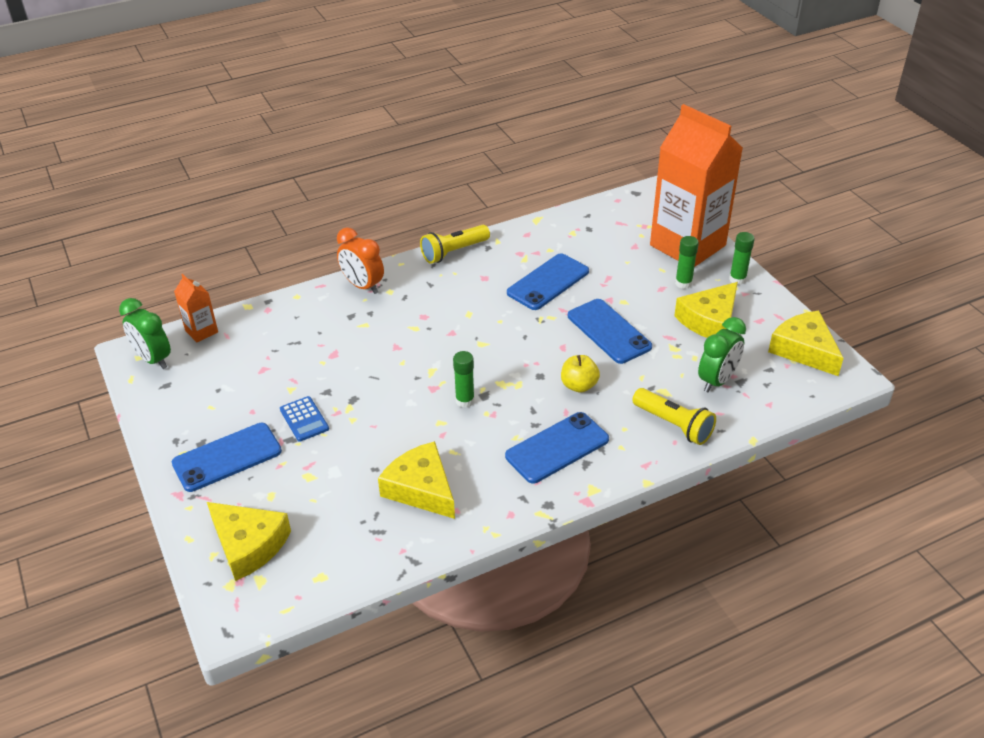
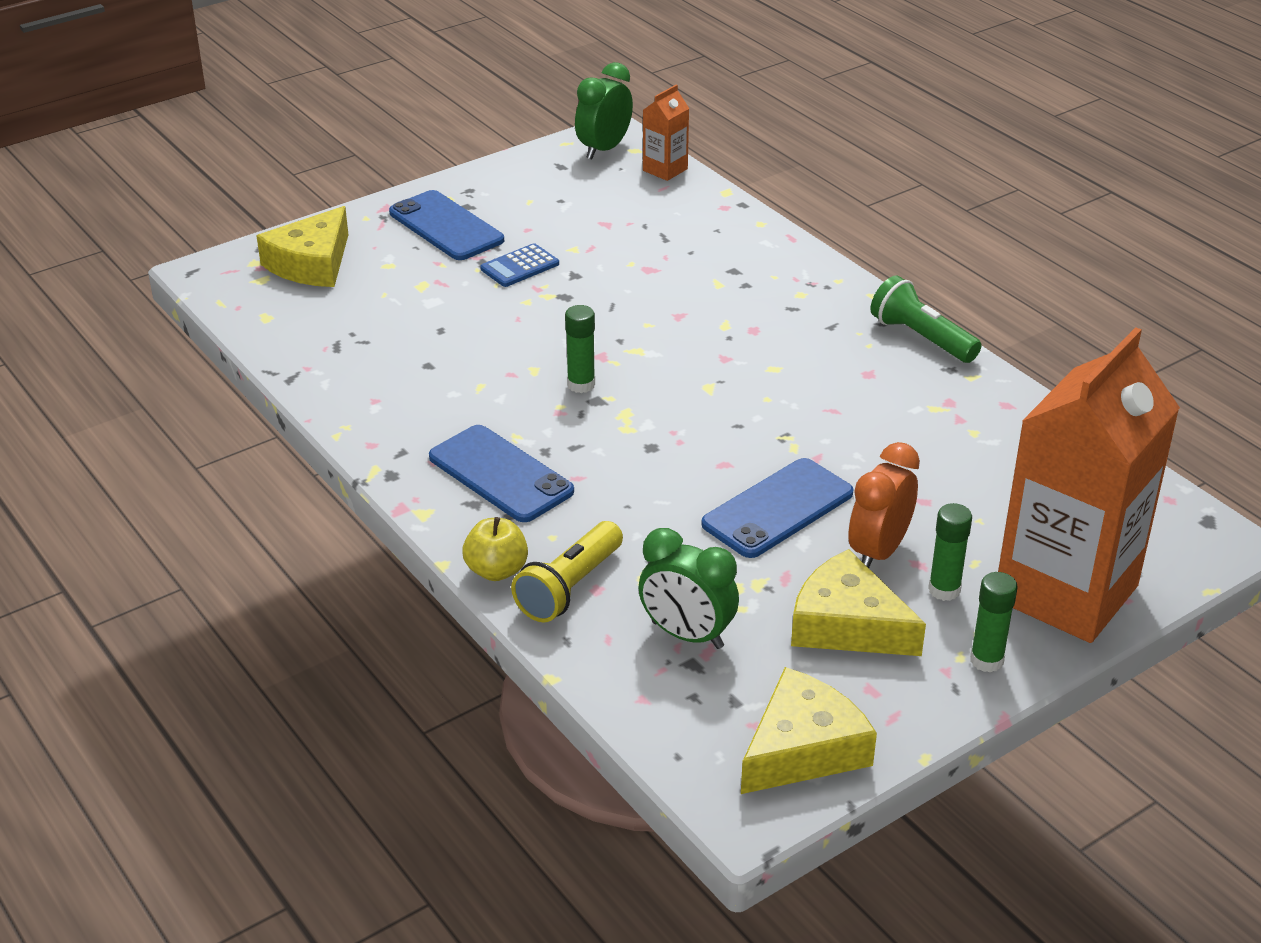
camera: 80 degrees right, 5 degrees down
orange clock [337,227,384,294] -> orange clock moved to [848,442,920,568]
yellow cheese [378,441,455,519] -> none
yellow flashlight [420,225,490,264] -> green flashlight [870,275,982,363]
blue phone [507,253,589,310] -> none
yellow apple [561,355,600,393] -> yellow apple moved to [462,517,528,581]

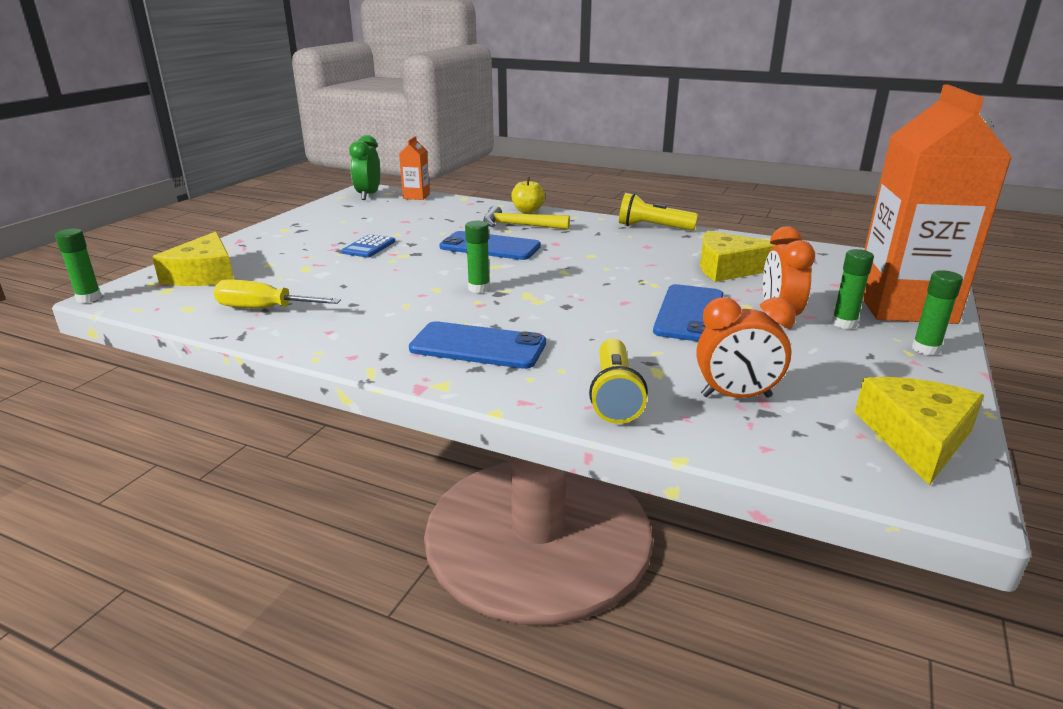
camera: 30 degrees left, 10 degrees down
blue phone [389,190,504,260] -> blue phone moved to [439,231,541,260]
yellow apple [462,517,528,581] -> yellow apple moved to [511,177,545,213]
green clock [638,528,739,649] -> orange clock [696,297,796,398]
yellow cheese [791,549,926,656] -> yellow cheese moved to [700,231,775,282]
green flashlight [870,275,982,363] -> yellow flashlight [619,193,698,231]
none -> green glue stick [55,229,102,303]
none -> yellow screwdriver [213,279,341,308]
none -> yellow hammer [483,205,570,230]

